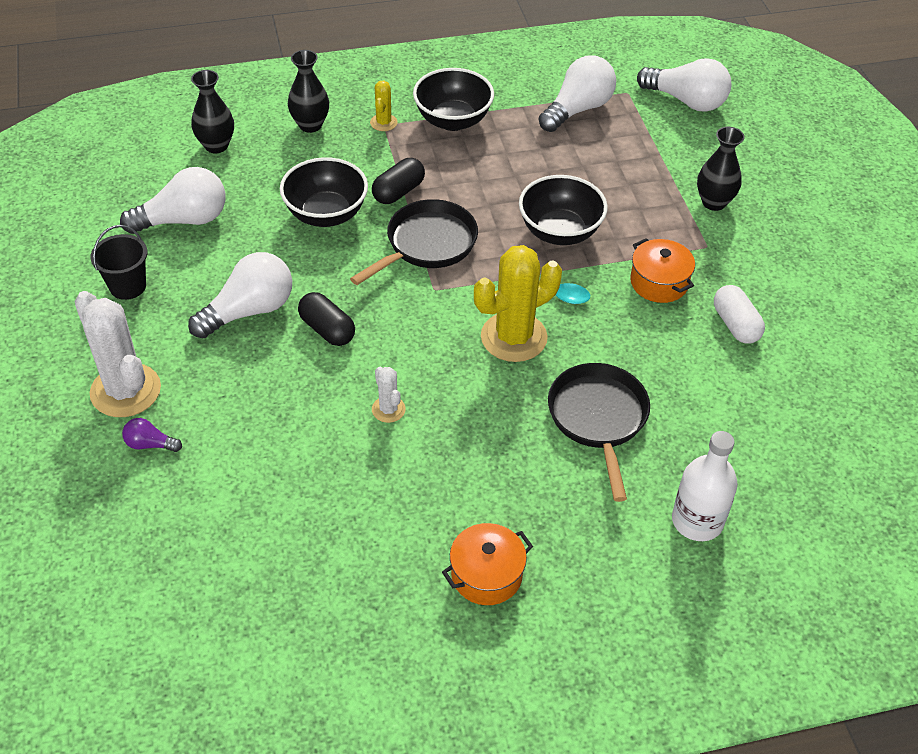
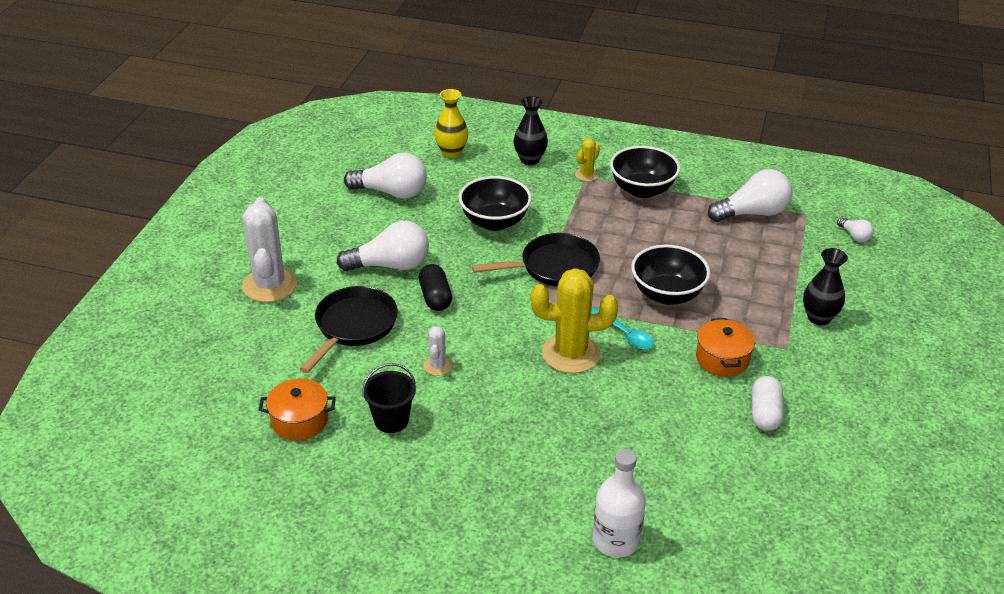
camera: 30 degrees right, 10 degrees down
black bucket [91,225,148,300] -> black bucket moved to [362,363,416,433]
purple light bulb [122,418,182,452] -> none
black vase [191,70,234,153] -> yellow vase [434,89,469,158]
black capsule [372,158,425,204] -> none
orange pot [442,523,533,605] -> orange pot moved to [259,378,336,441]
black pan [548,363,650,502] -> black pan moved to [300,286,398,373]
white light bulb [637,58,731,112] -> white light bulb [837,217,874,242], size x0.48

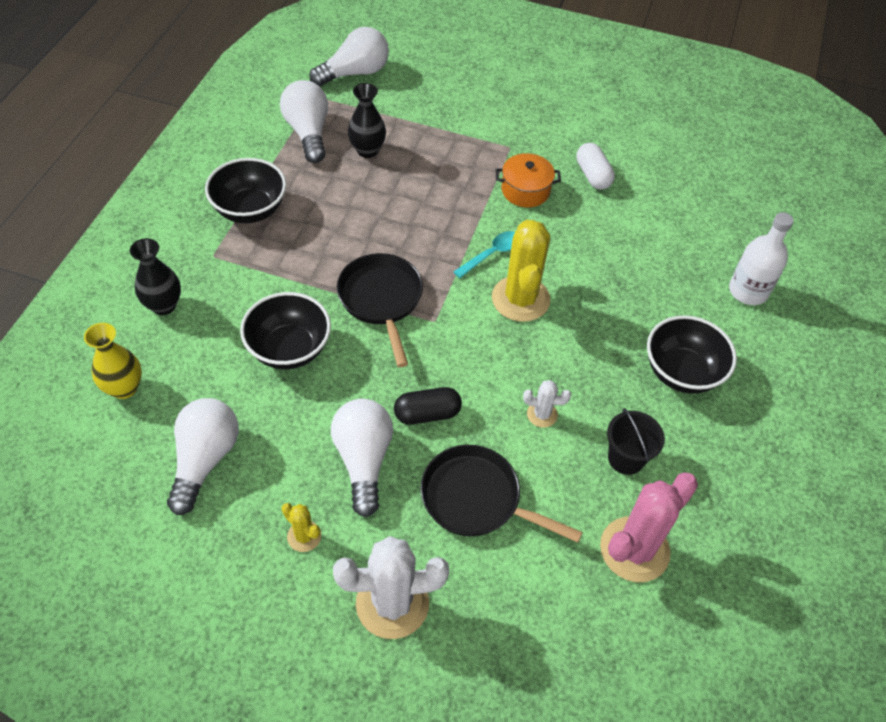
camera: 90 degrees left, 15 degrees up
orange pot [259,378,336,441] -> pink cactus [600,472,698,582]
yellow cactus [575,138,600,181] -> yellow cactus moved to [282,503,321,552]
black bowl [631,245,710,305] -> black bowl moved to [647,315,737,394]
white capsule [752,376,784,431] -> white capsule turned 60 degrees clockwise [576,143,615,190]
black vase [803,248,848,325] -> black vase moved to [348,83,386,158]
white light bulb [837,217,874,242] -> white light bulb [310,27,389,86], size x2.10

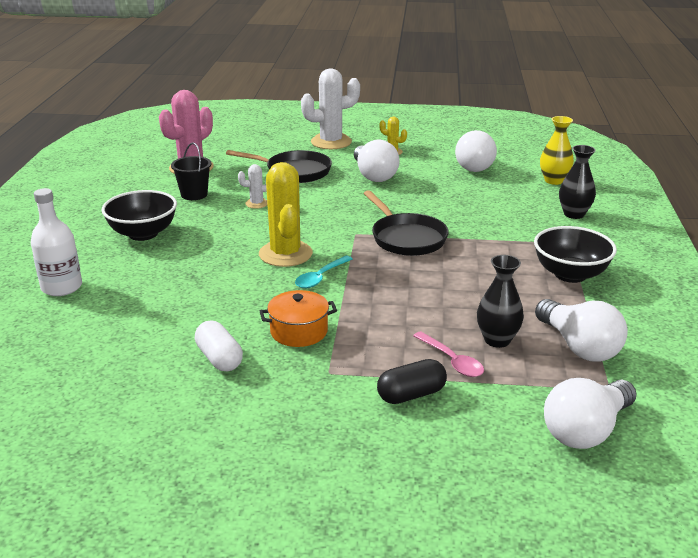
camera: 170 degrees right, 25 degrees down
black bowl [240,292,331,369] -> none
black capsule [394,387,462,425] -> black capsule moved to [377,359,447,404]
none -> pink spoon [413,332,484,377]

